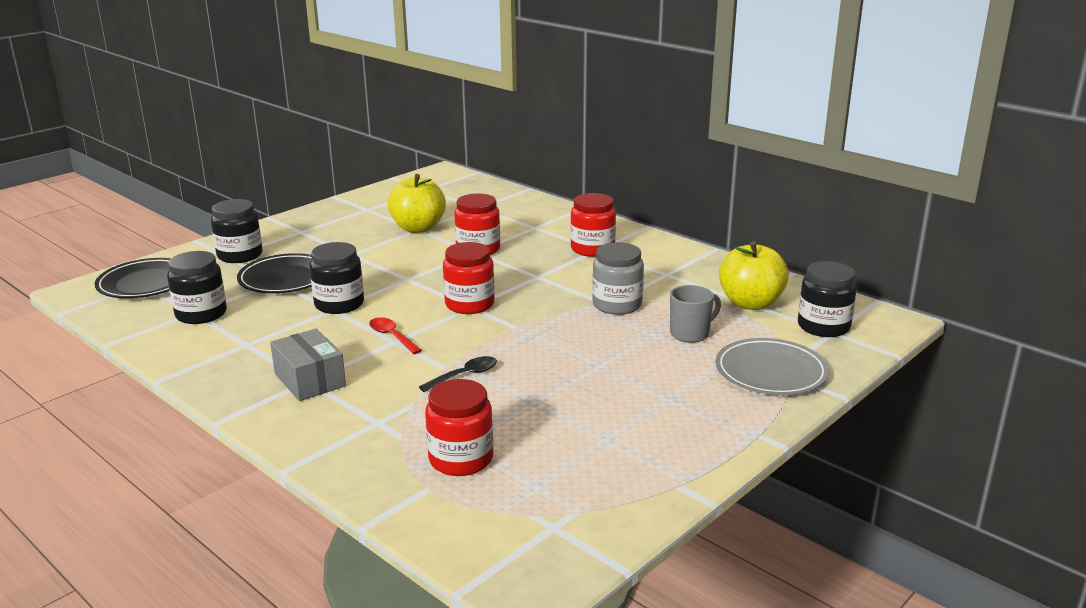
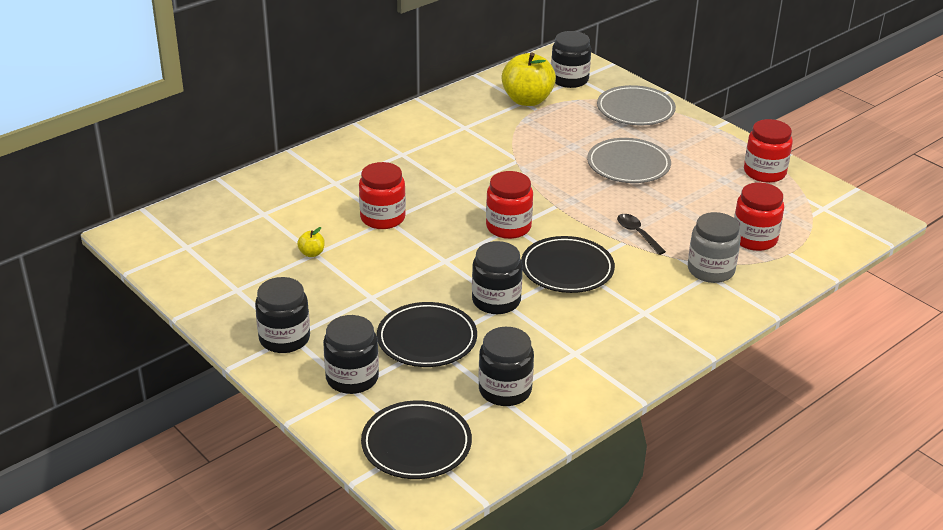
camera: 85 degrees left, 10 degrees up
grey box [270,329,346,401] -> none
red spoon [369,317,422,354] -> black plate [521,236,615,293]
yellow apple [388,174,446,233] -> yellow apple [297,227,325,257], size x0.42
red jar [570,193,616,257] -> red jar moved to [744,119,793,183]
grey jar [592,242,644,315] -> grey jar moved to [688,212,741,283]
grey mug [670,285,721,343] -> none
none -> black jar [255,277,310,353]
none -> grey plate [587,138,671,183]

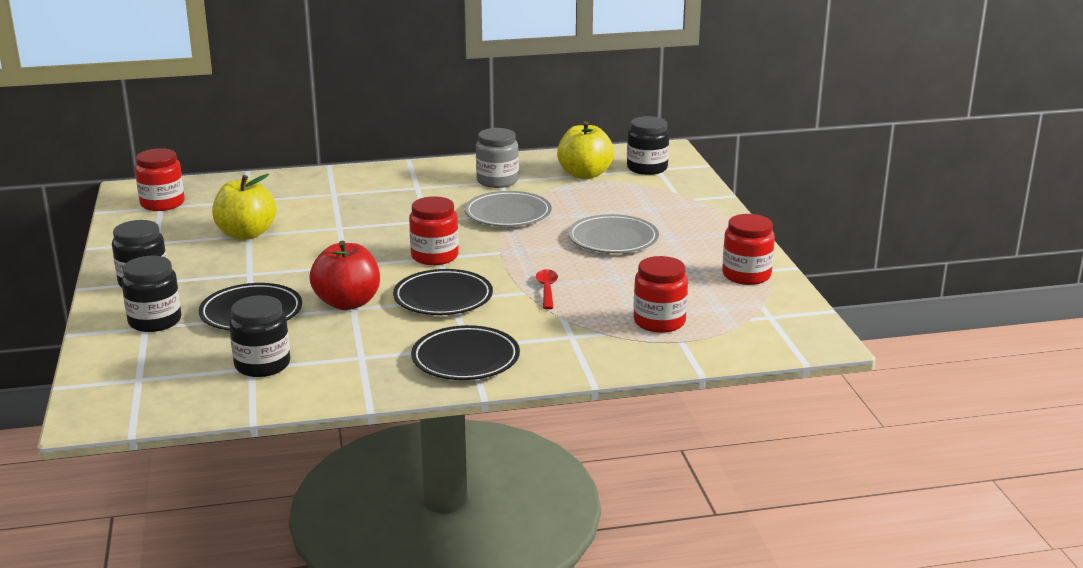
camera: 30 degrees right, 10 degrees down
yellow apple [297,227,325,257] -> yellow apple [212,174,277,240], size x2.36
red jar [359,162,406,229] -> red jar moved to [135,148,185,211]
black plate [361,400,472,479] -> black plate moved to [411,325,520,380]
black jar [472,241,523,314] -> red apple [309,241,380,310]
grey plate [597,85,676,125] -> grey plate moved to [464,191,552,227]
black spoon [617,214,666,255] -> red spoon [536,269,558,309]
grey jar [688,212,741,283] -> grey jar moved to [476,128,519,188]

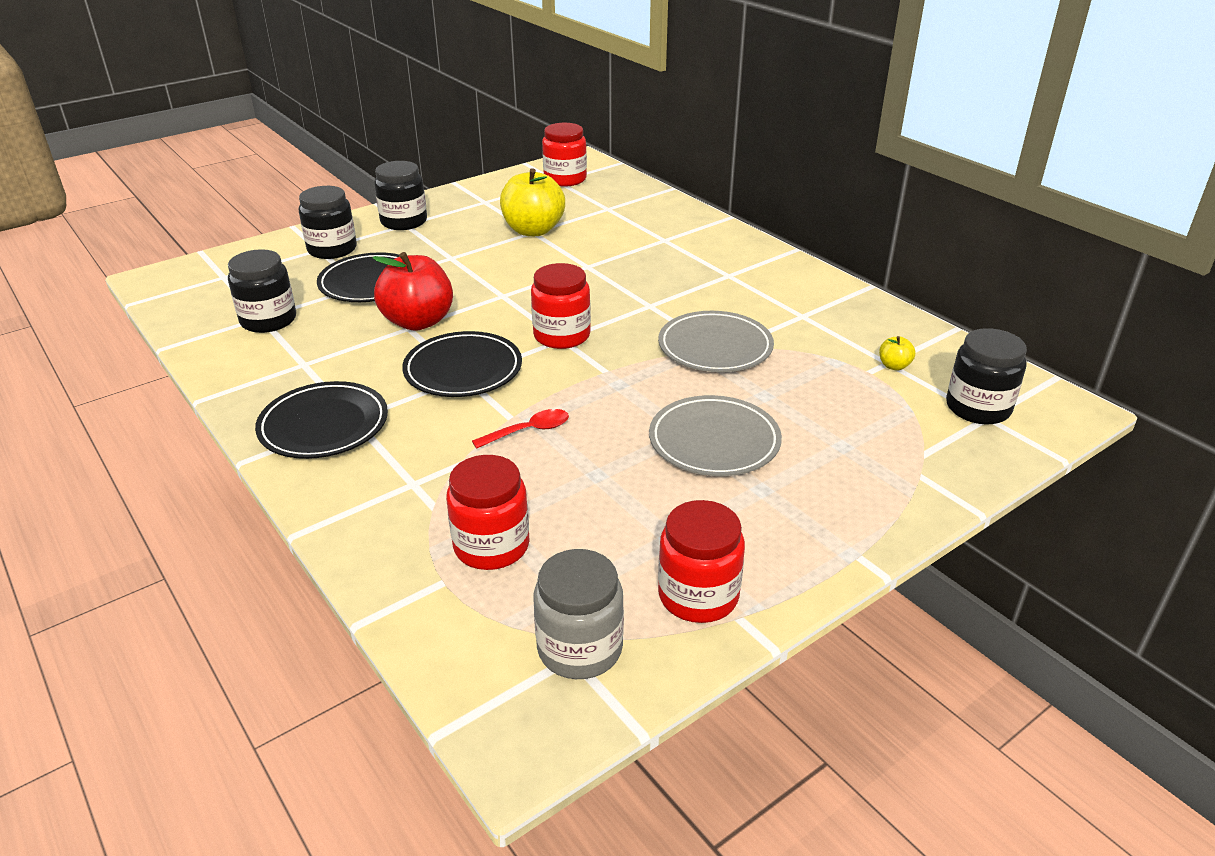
camera: 65 degrees right, 10 degrees up
grey jar [476,128,519,188] -> grey jar moved to [533,549,624,679]
yellow apple [557,121,614,179] -> yellow apple [879,336,915,370], size x0.42

